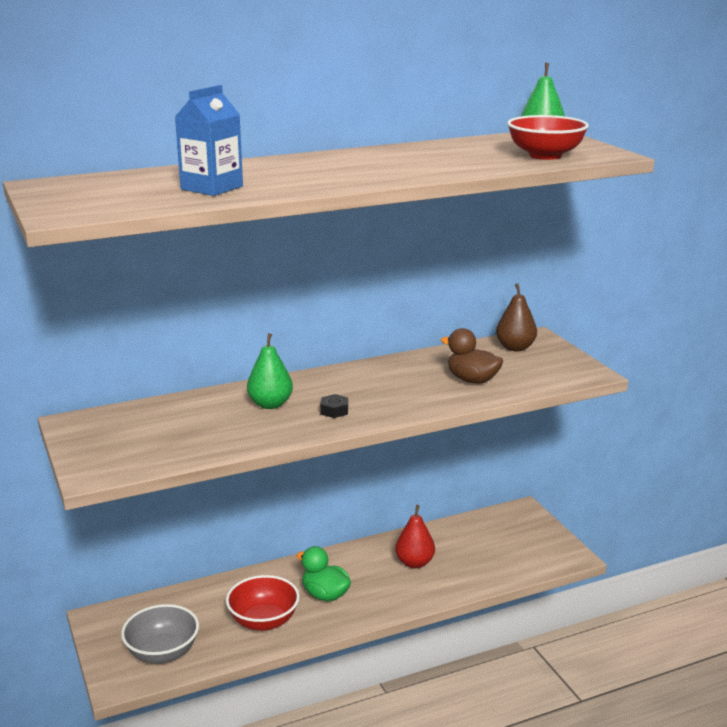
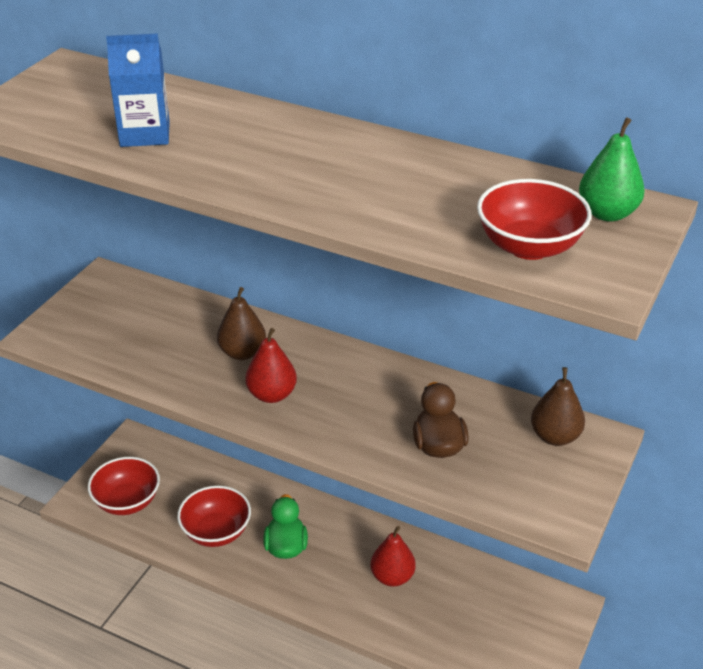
camera: 50 degrees right, 15 degrees up
grey bowl [121,604,199,664] -> red bowl [88,457,160,515]
green pear [247,333,293,409] -> brown pear [217,287,266,360]
black nut [321,394,348,418] -> red pear [245,328,297,403]

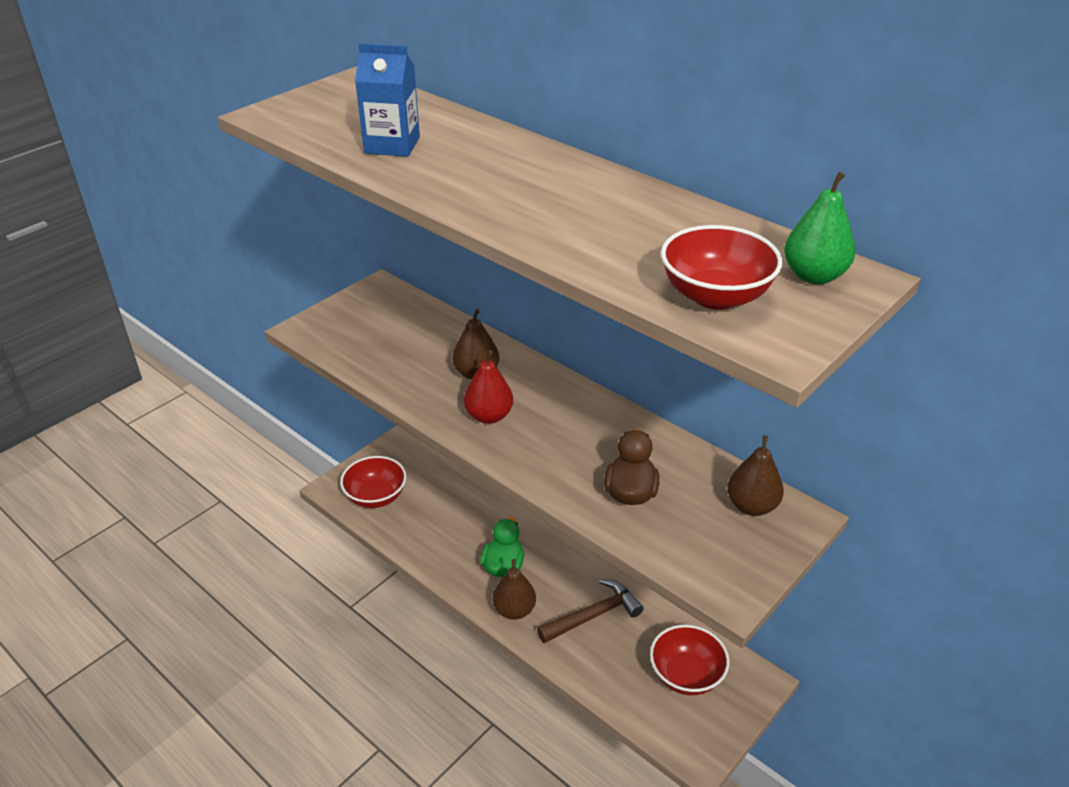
camera: 15 degrees right, 0 degrees up
red bowl [177,486,251,547] -> red bowl moved to [650,625,729,695]
red pear [371,526,416,586] -> brown hammer [537,579,644,643]
none -> brown pear [493,559,536,620]

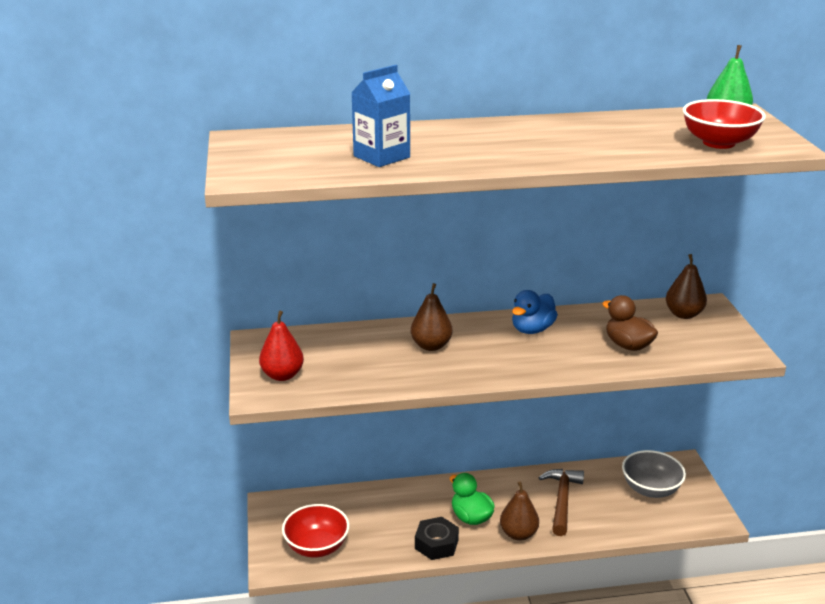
camera: 50 degrees left, 10 degrees down
red pear [464,350,513,424] -> red pear moved to [259,311,304,381]
red bowl [650,625,729,695] -> grey bowl [622,450,686,498]
none -> black nut [415,517,459,560]
none -> blue duck [512,290,558,334]

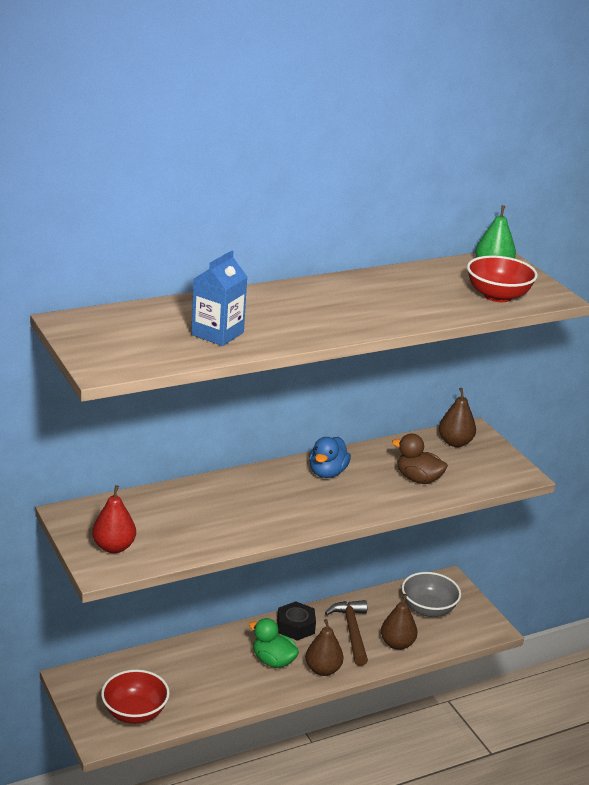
camera: 20 degrees left, 0 degrees up
brown pear [411,283,453,351] -> brown pear moved to [381,594,417,650]
black nut [415,517,459,560] -> black nut moved to [277,601,316,641]

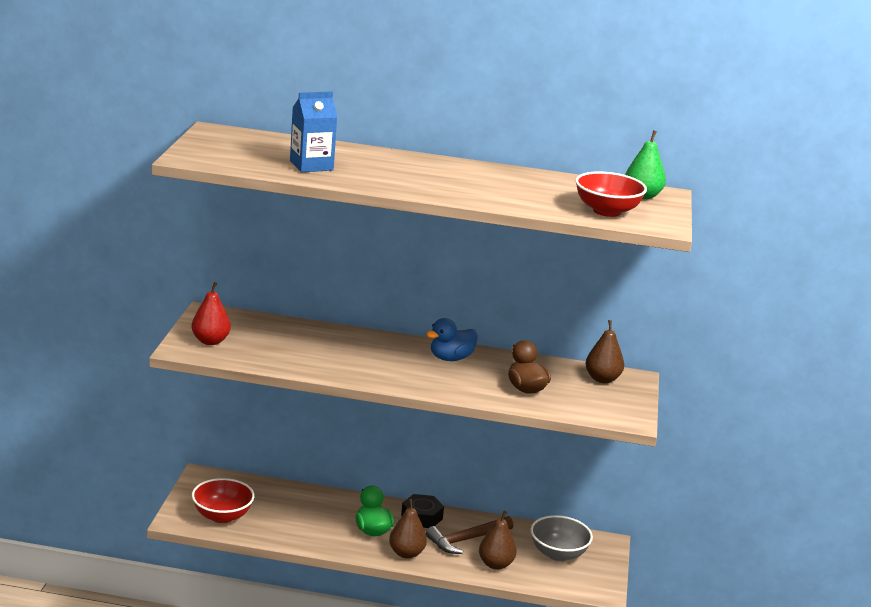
camera: 35 degrees right, 5 degrees down
brown hammer [325,600,368,666] -> brown hammer turned 150 degrees counterclockwise [426,516,513,554]

